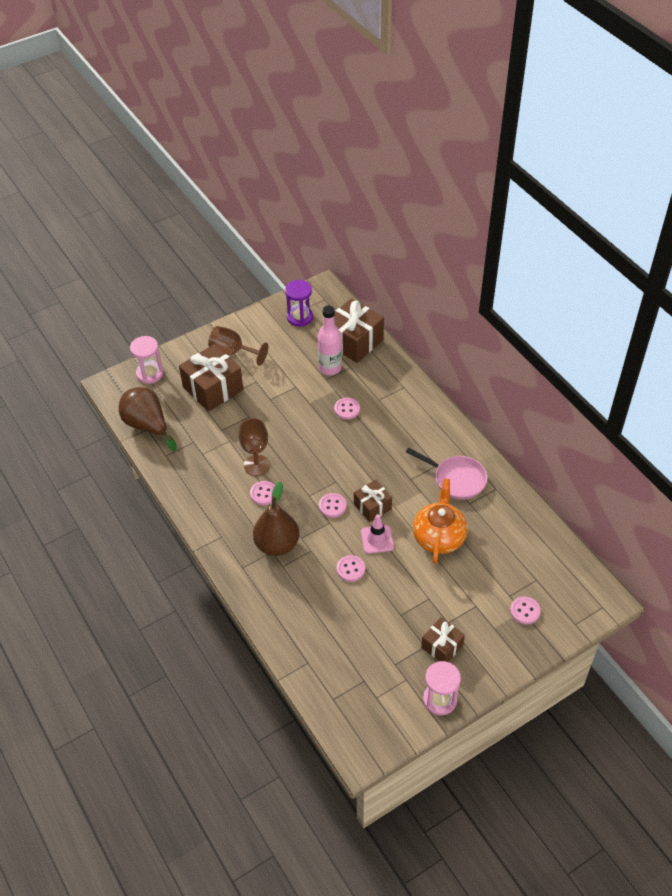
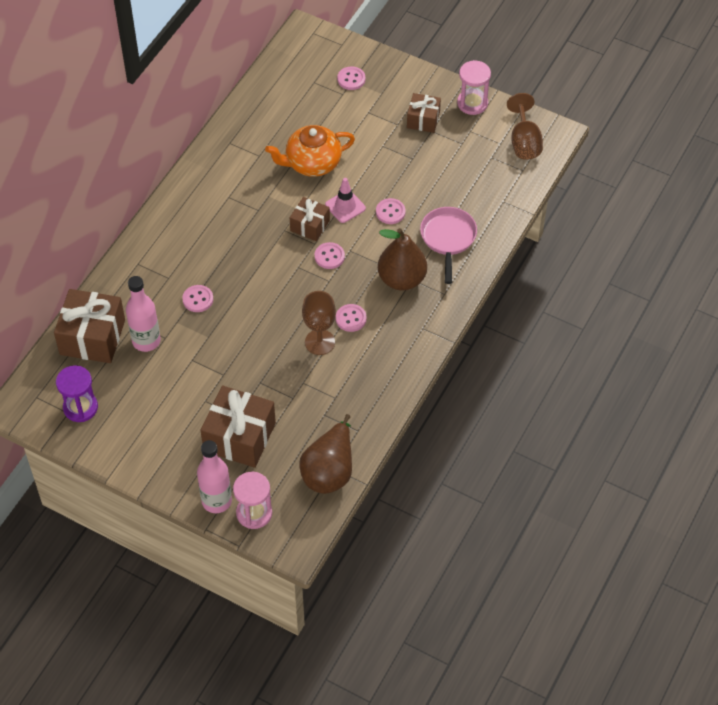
camera: 120 degrees left, 5 degrees up
brown goblet [208,326,268,366] -> brown goblet moved to [507,93,543,160]
pink pan [406,448,487,500] -> pink pan moved to [420,207,477,284]
none -> pink bottle [197,440,232,513]

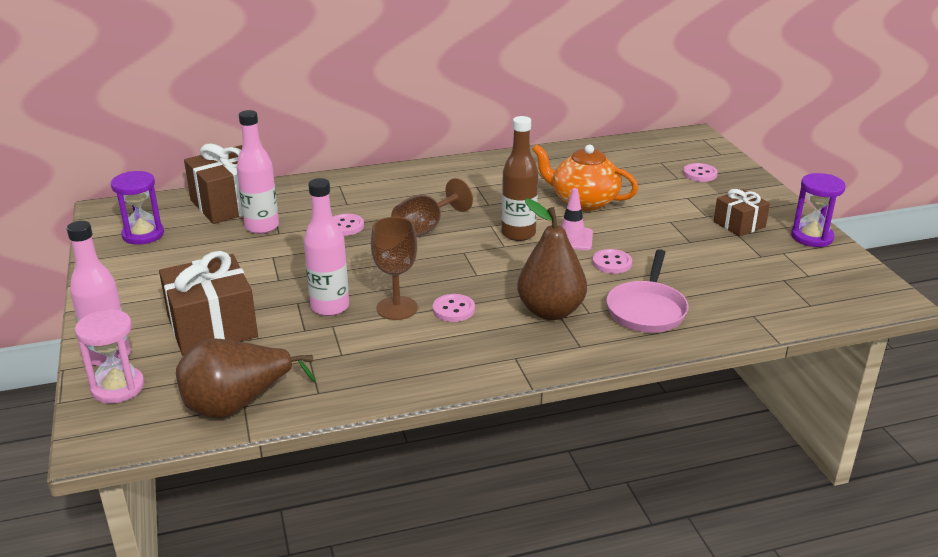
camera: 45 degrees right, 25 degrees down
brown gift [290,197,330,241] -> brown bottle [501,116,538,241]
pink button [315,242,345,269] -> none
pink pan [420,207,477,284] -> pink pan turned 150 degrees clockwise [606,249,689,333]
pink hourglass [457,60,491,115] -> purple hourglass [791,173,846,247]
brown goblet [507,93,543,160] -> brown goblet moved to [391,178,473,237]
none -> pink bottle [304,178,349,316]

